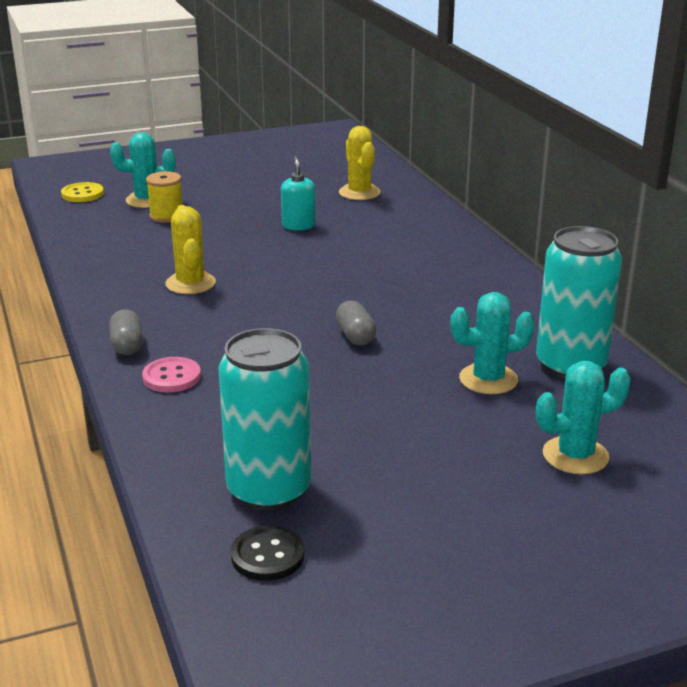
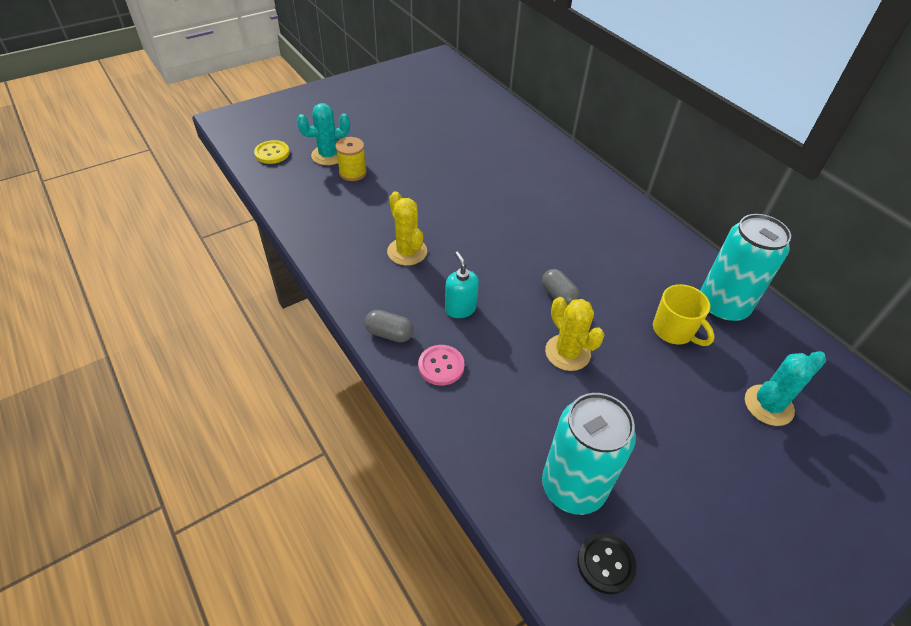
camera: 15 degrees left, 20 degrees up
grey capsule [109,309,143,355] -> grey capsule turned 45 degrees counterclockwise [364,310,414,342]
turquoise soap dispenser [281,156,315,230] -> turquoise soap dispenser moved to [445,252,479,318]
yellow cactus [339,126,381,200] -> yellow cactus moved to [545,297,605,371]
turquoise cactus [450,292,535,394] -> yellow mug [653,284,715,346]

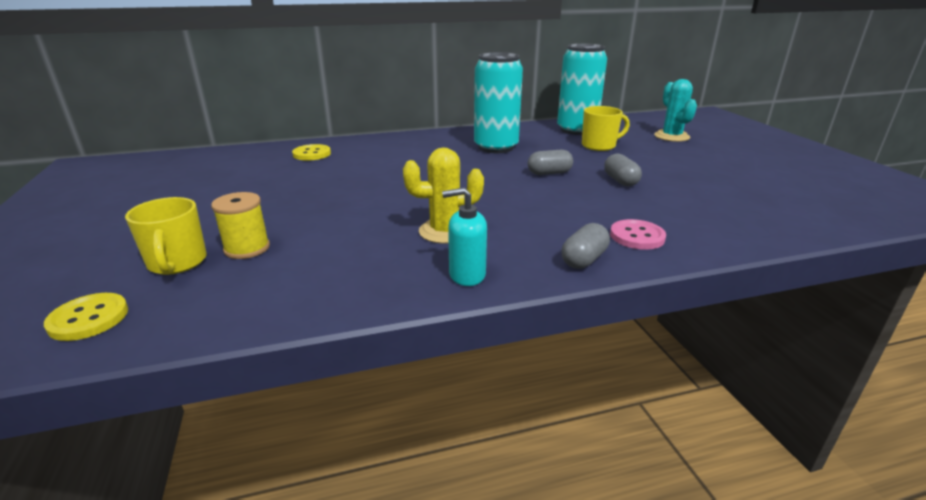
camera: 70 degrees left, 20 degrees down
turquoise cactus [297,103,350,165] -> yellow mug [125,197,207,275]
turquoise soap dispenser [445,252,479,318] -> turquoise soap dispenser moved to [442,188,487,286]
turquoise can [542,393,636,515] -> turquoise can moved to [474,52,523,153]
yellow cactus [545,297,605,371] -> grey capsule [604,153,642,186]
black button [577,533,637,594] -> none
none -> yellow button [292,144,331,161]

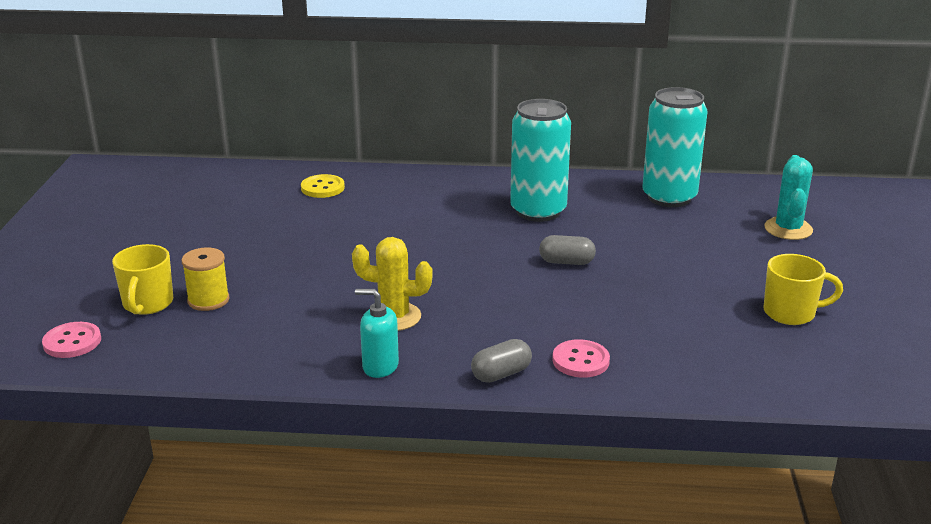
camera: 20 degrees right, 0 degrees up
yellow button [44,293,128,341] -> pink button [42,322,101,358]
yellow mug [582,106,630,151] -> yellow mug moved to [763,254,843,325]
grey capsule [604,153,642,186] -> none

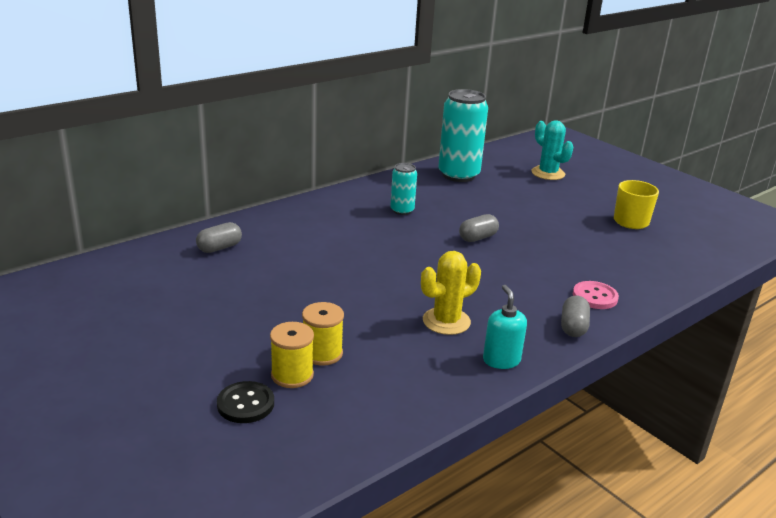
camera: 45 degrees left, 0 degrees up
pink button [42,322,101,358] -> none
yellow mug [112,244,173,315] -> black button [217,381,274,423]
yellow button [301,174,345,198] -> grey capsule [196,222,242,253]
turquoise soap dispenser [355,289,399,378] -> turquoise soap dispenser turned 105 degrees clockwise [483,285,527,369]
turquoise can [510,99,571,222] -> turquoise can [390,163,417,215], size x0.52
none -> yellow spool [302,302,344,366]

